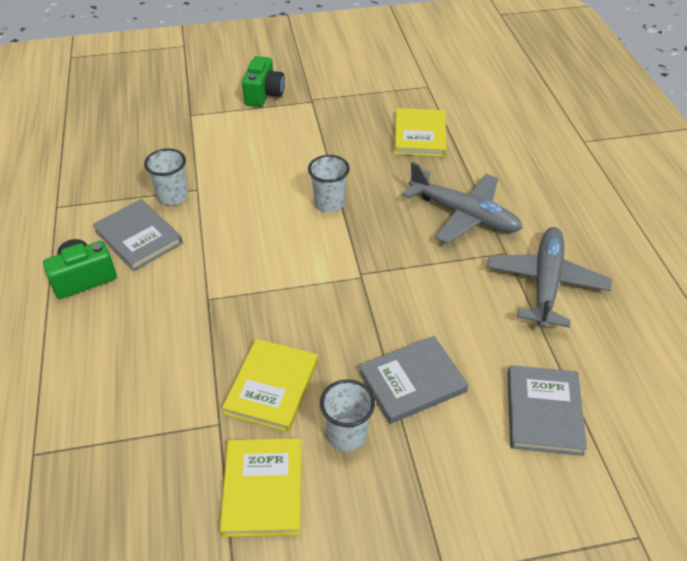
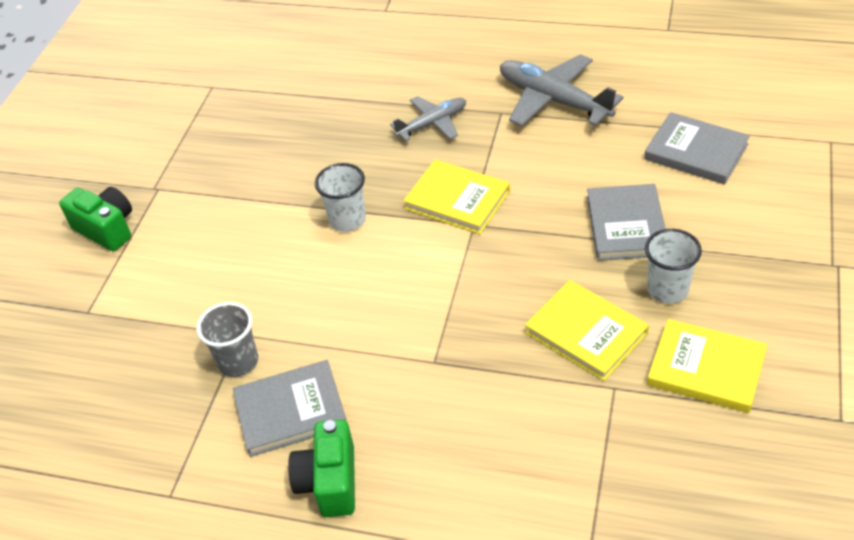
camera: 60 degrees left, 0 degrees up
white cup [144,148,188,205] -> grey cup [196,302,258,377]
yellow book [394,108,446,157] -> yellow book moved to [403,159,510,234]
grey plane [403,162,522,244] -> grey plane [390,96,466,141], size x0.61

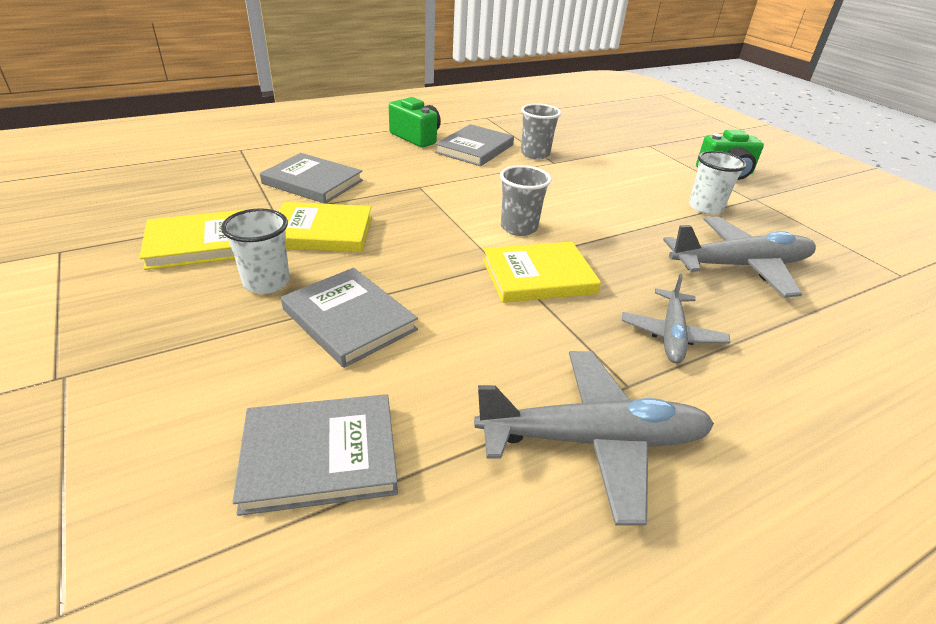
camera: 130 degrees right, 10 degrees down
white cup [315,163,366,232] -> white cup moved to [689,151,747,215]
none -> grey book [260,153,363,204]
none -> grey cup [500,165,551,236]
none -> grey plane [663,217,816,297]

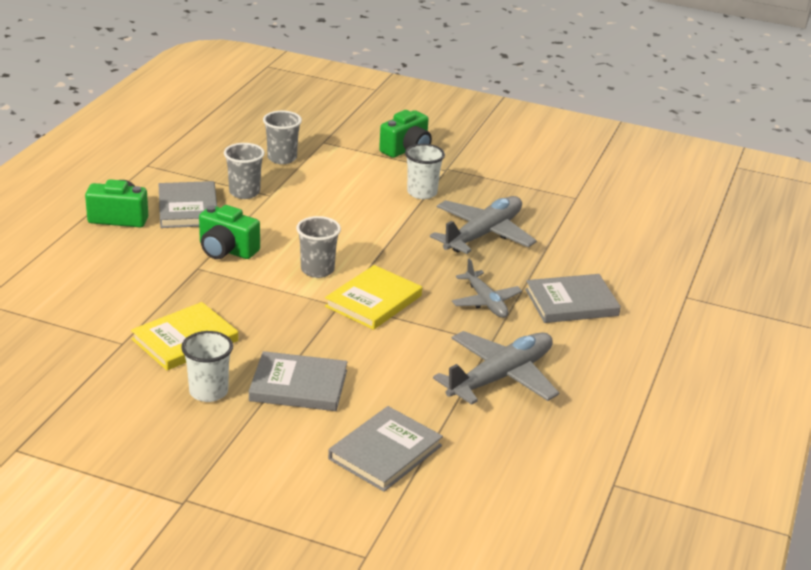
camera: 40 degrees left, 5 degrees down
yellow book [140,210,244,270] -> none
grey book [260,153,363,204] -> grey book moved to [525,274,621,323]
none -> green camera [199,205,260,259]
none -> grey cup [263,111,302,164]

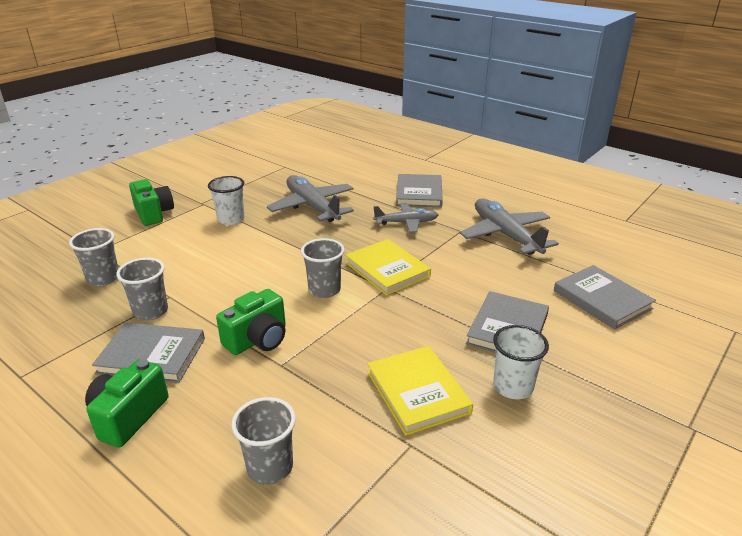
camera: 70 degrees left, 0 degrees up
none -> grey cup [231,397,296,485]

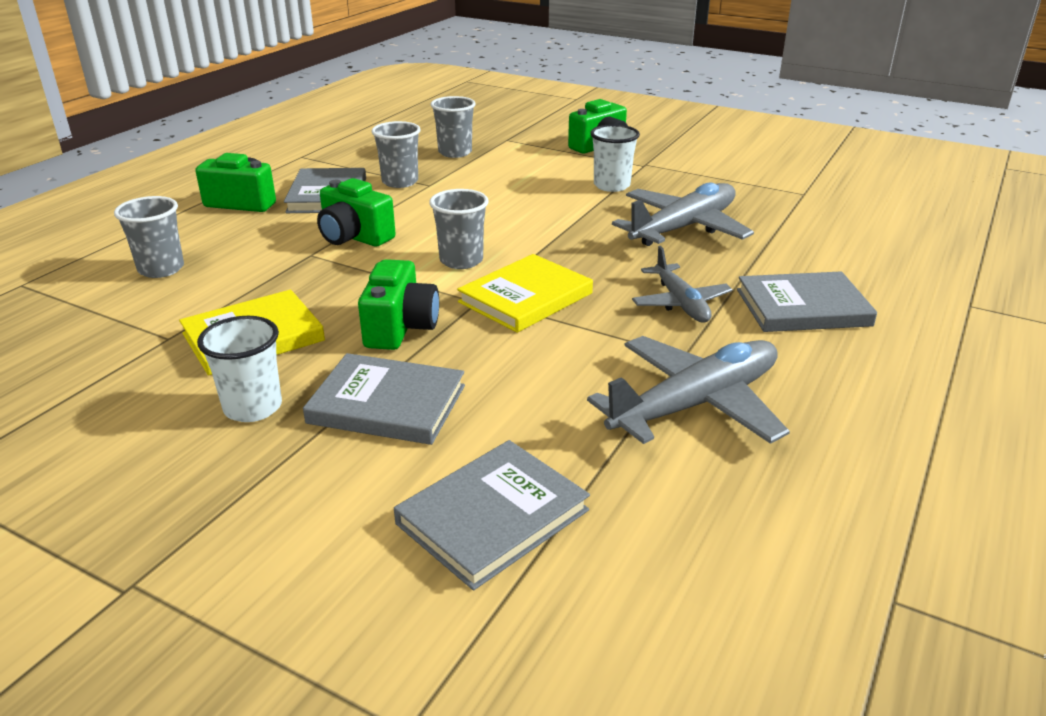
camera: 80 degrees right, 0 degrees up
none -> green camera [358,259,439,350]

